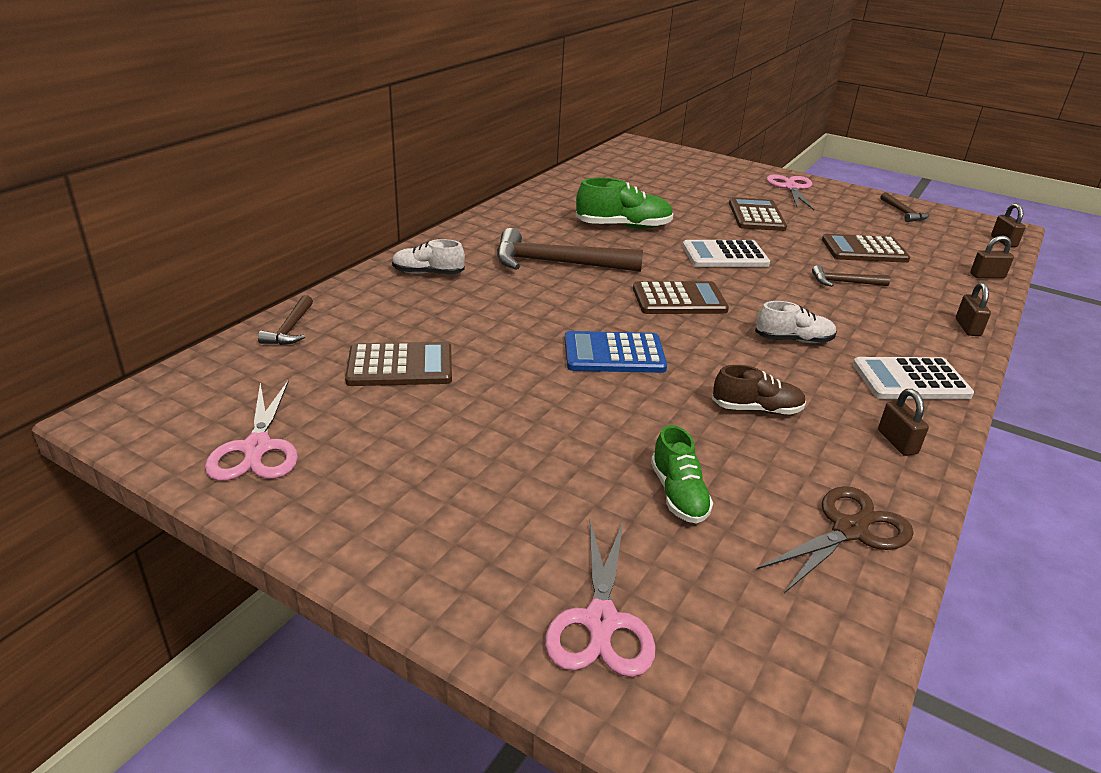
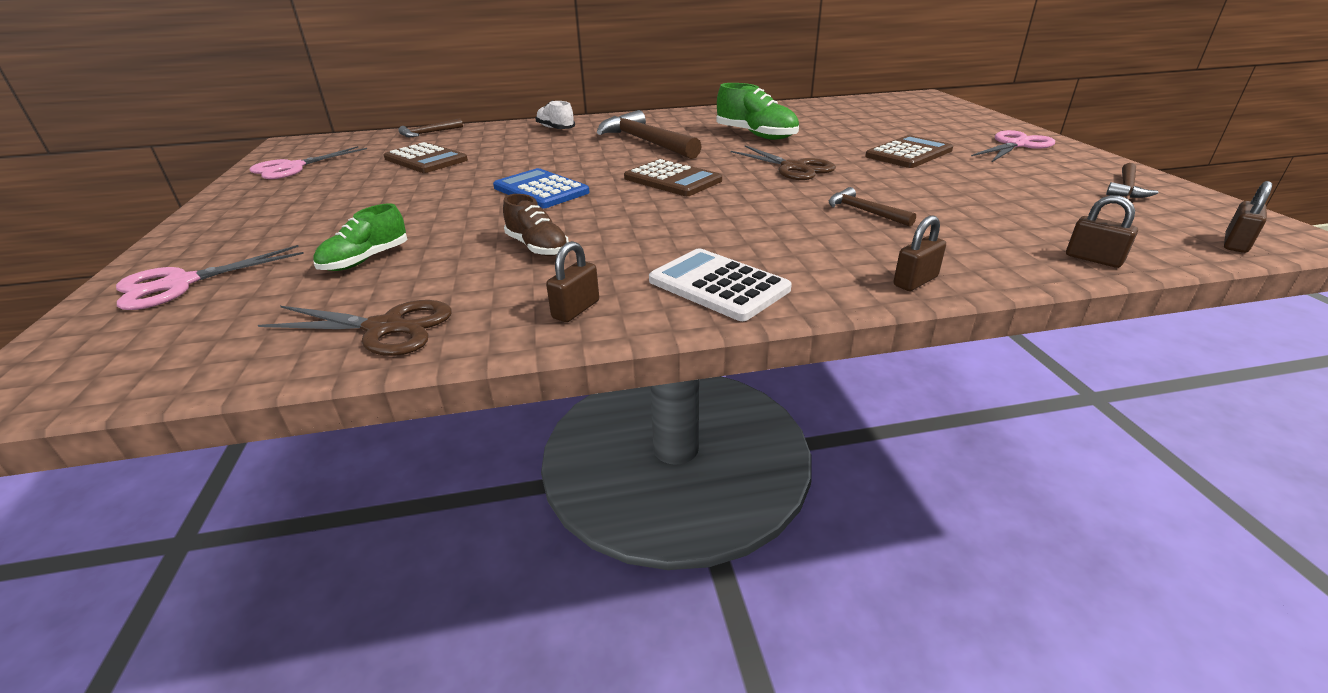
camera: 50 degrees right, 0 degrees up
white calculator [682,240,770,267] -> brown scissors [731,145,836,180]
white shoe [755,301,837,343] -> none
brown calculator [822,234,910,263] -> none

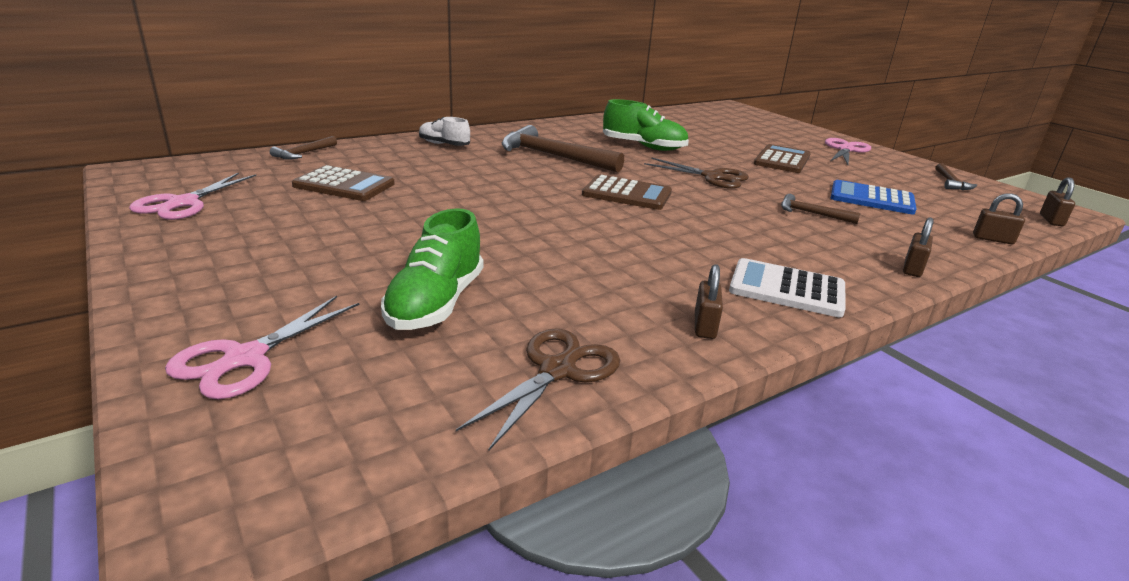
camera: 25 degrees left, 5 degrees down
brown scissors [258,300,452,356] -> brown scissors turned 45 degrees counterclockwise [456,328,620,451]
green shoe [313,203,407,271] -> green shoe [381,208,483,330], size x1.54
blue calculator [493,168,590,209] -> blue calculator moved to [831,180,917,214]
brown shoe [503,194,569,256] -> none

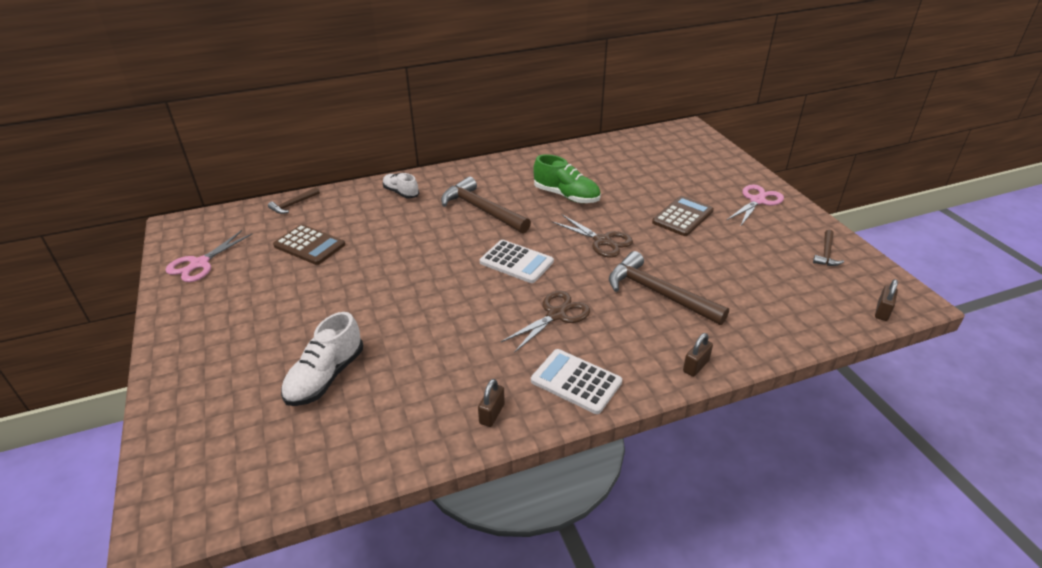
camera: 15 degrees right, 10 degrees up
pink scissors [165,296,359,399] -> none
green shoe [381,208,483,330] -> white shoe [281,312,363,406]
brown scissors [456,328,620,451] -> brown scissors moved to [501,291,590,353]
brown calculator [582,175,672,210] -> white calculator [480,240,554,283]
brown hammer [781,194,861,224] -> brown hammer [609,251,729,325], size x2.00
blue calculator [831,180,917,214] -> none
brown padlock [973,193,1025,244] -> none

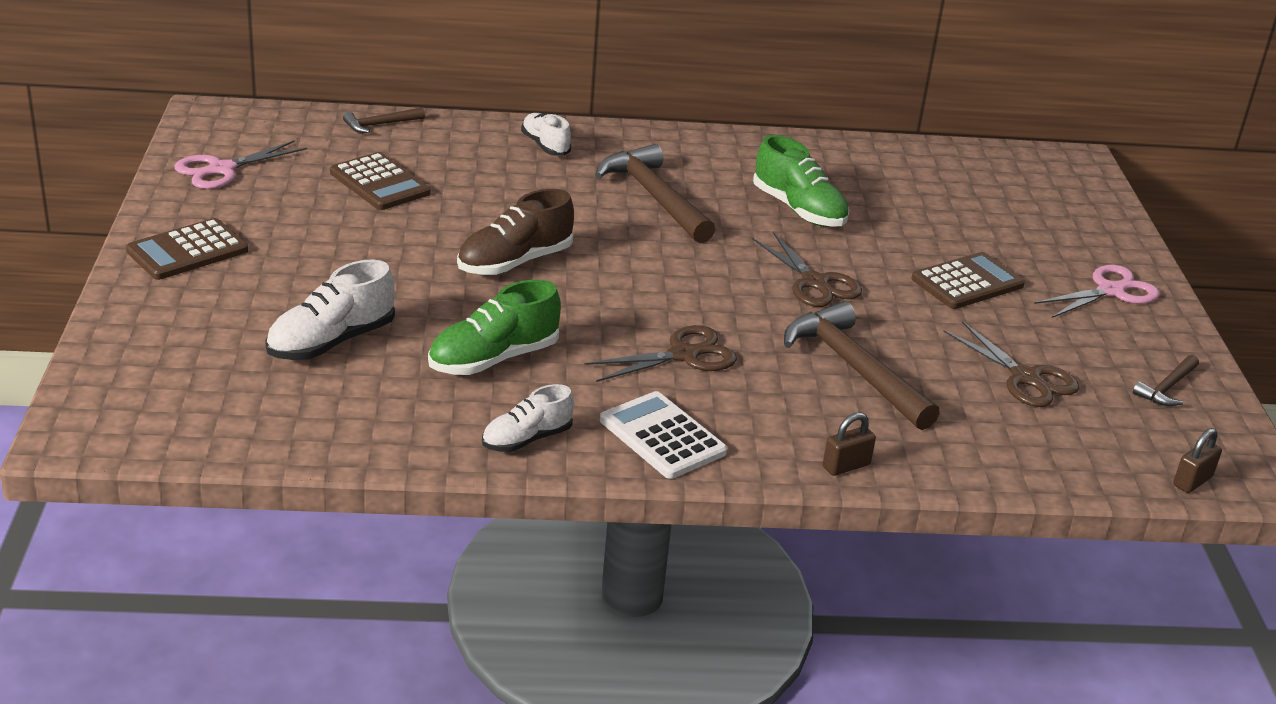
camera: 15 degrees right, 5 degrees down
brown padlock [478,379,505,427] -> white shoe [482,384,574,452]
white calculator [480,240,554,283] -> none
none -> brown calculator [126,218,248,280]
none -> green shoe [428,279,561,375]
none -> brown shoe [457,189,574,275]
none -> brown scissors [943,321,1079,407]

